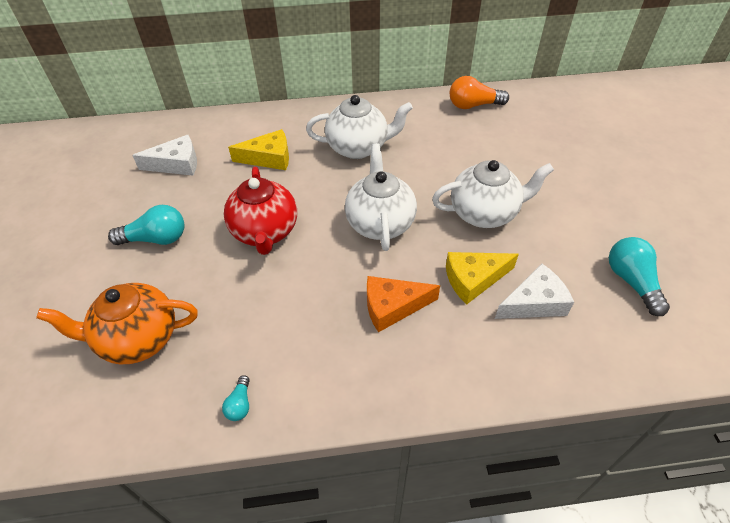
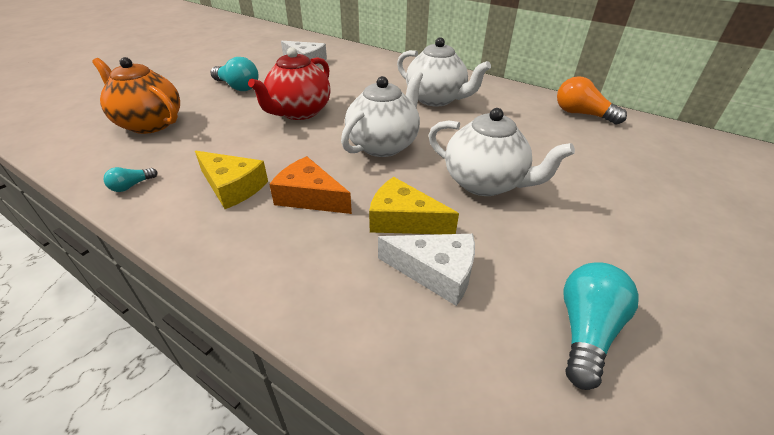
camera: 40 degrees right, 10 degrees down
yellow cheese [228,129,289,170] -> yellow cheese moved to [195,150,268,209]

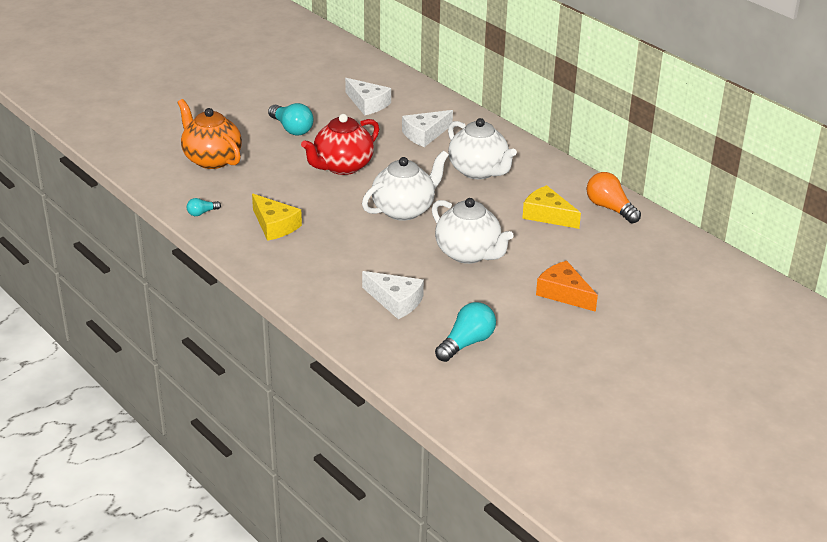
camera: 15 degrees right, 5 degrees down
orange cheese [269,156,352,214] -> orange cheese moved to [536,261,598,312]
yellow cheese [369,177,459,234] -> yellow cheese moved to [522,185,581,229]
none -> white cheese [402,110,453,147]

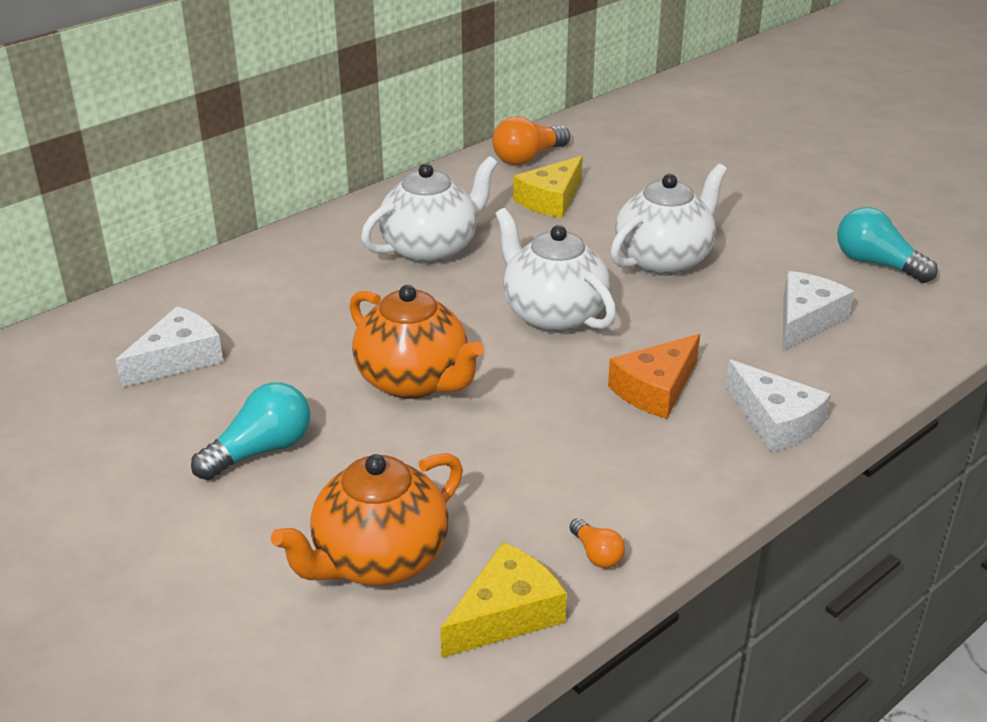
camera: 90 degrees left, 0 degrees up
turquoise light bulb [187,198,221,216] -> orange light bulb [570,518,625,568]
yellow cheese [252,194,302,241] -> yellow cheese moved to [440,542,567,658]
red teapot [301,114,379,175] -> orange teapot [349,285,484,399]
white cheese [402,110,453,147] -> white cheese moved to [725,360,831,452]
orange cheese [536,261,598,312] -> orange cheese moved to [608,334,700,419]

